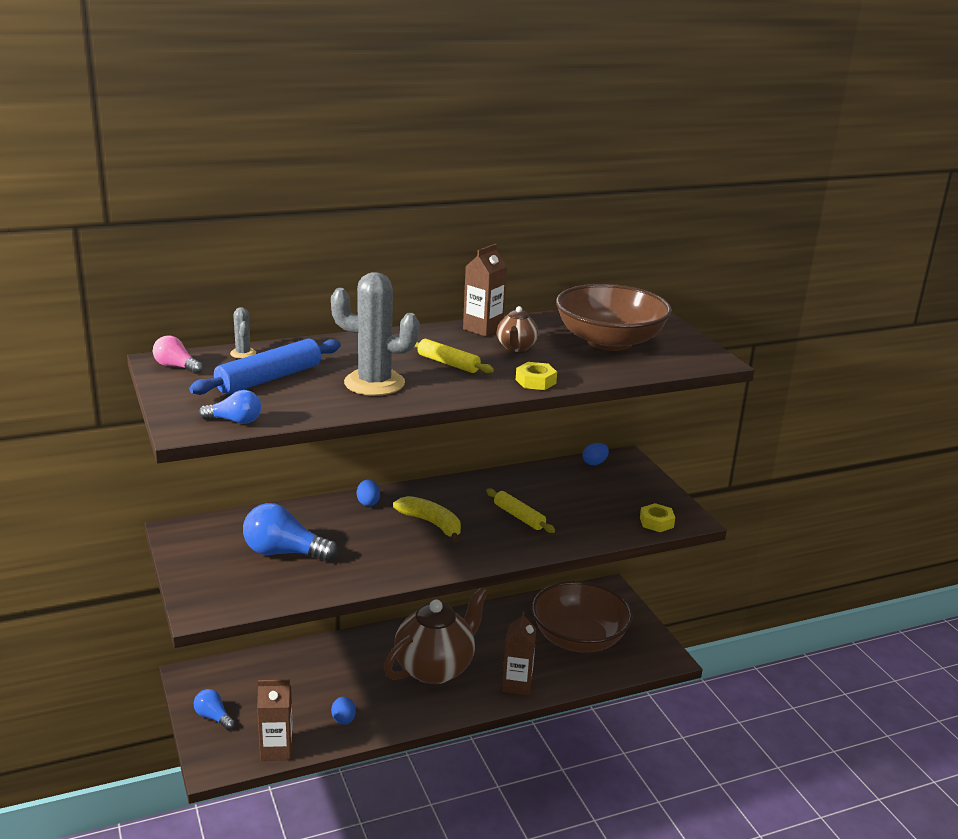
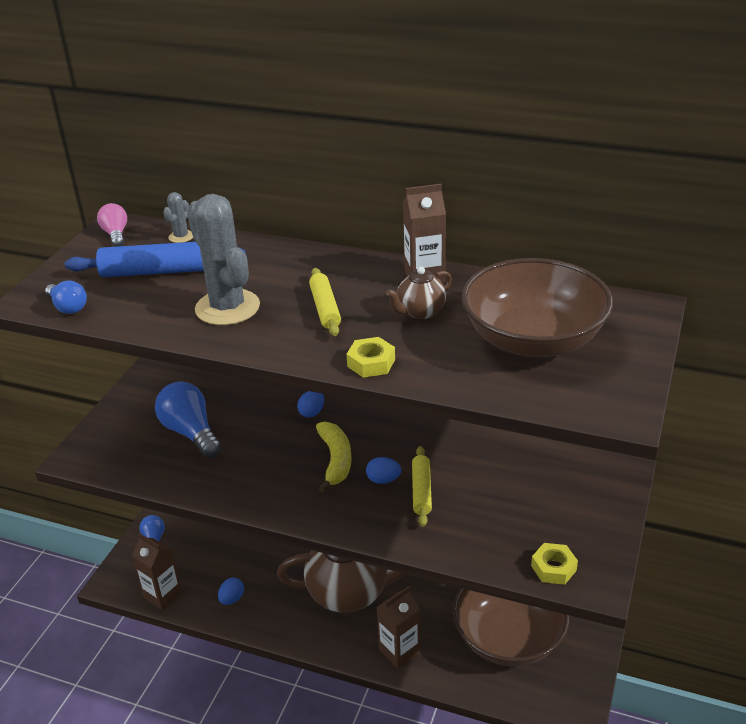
camera: 45 degrees right, 10 degrees up
blue egg [583,443,609,465] -> blue egg moved to [366,457,401,484]

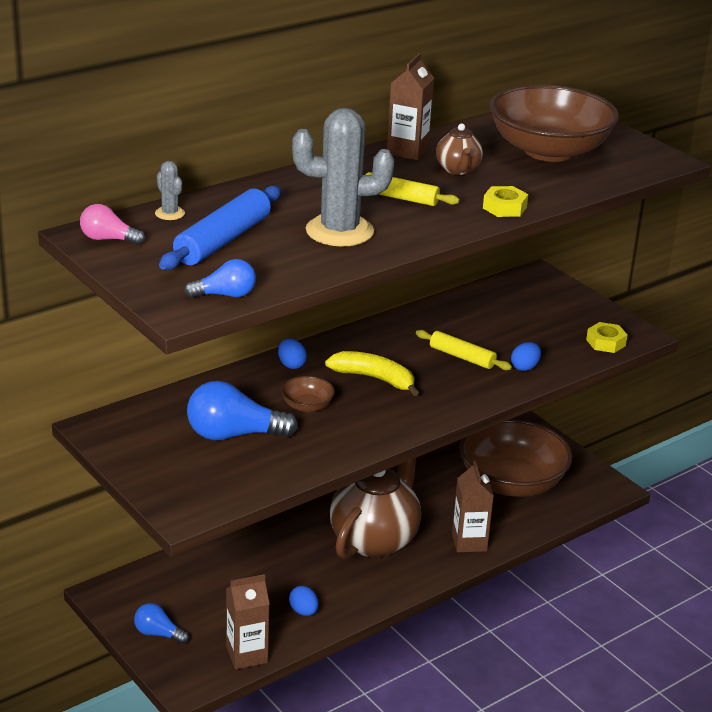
camera: 60 degrees left, 5 degrees down
blue egg [366,457,401,484] -> blue egg moved to [511,342,541,371]
none -> brown bowl [281,376,335,412]

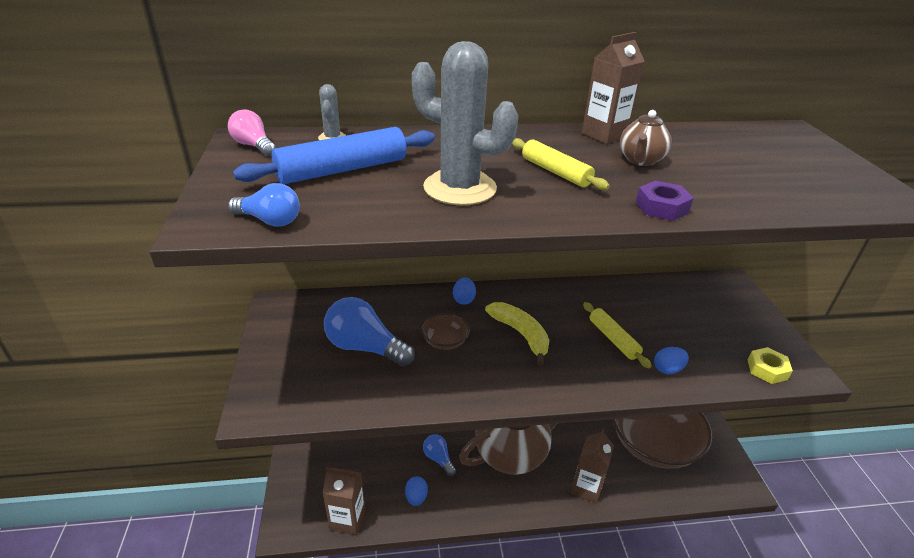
camera: 30 degrees right, 5 degrees up
blue light bulb [134,603,189,644] -> blue light bulb moved to [423,434,456,476]
yellow nut [483,186,528,217] -> purple nut [636,180,694,221]
brown bowl [490,84,619,162] -> none

